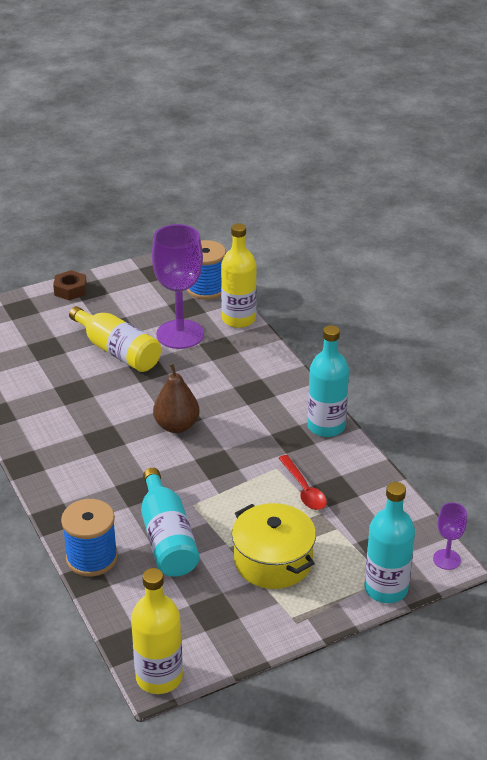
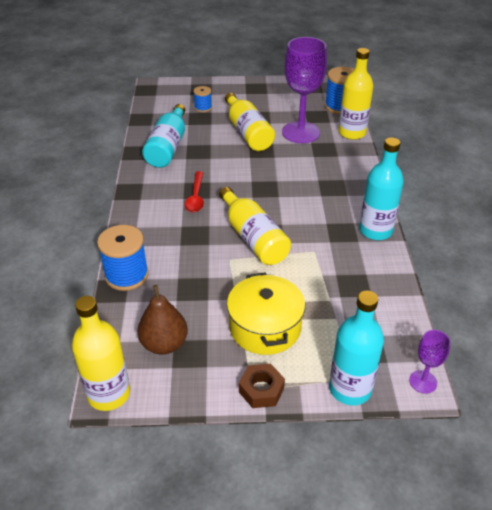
camera: 25 degrees right, 5 degrees up
brown nut [53,270,87,300] -> brown nut moved to [239,364,285,408]
turquoise bottle [141,468,200,577] -> turquoise bottle moved to [142,104,185,168]
brown pear [153,363,200,433] -> brown pear moved to [137,285,188,355]
red spoon [279,455,327,510] -> red spoon moved to [185,171,204,212]
none -> blue spool [193,86,212,112]
none -> yellow bottle [219,187,291,265]

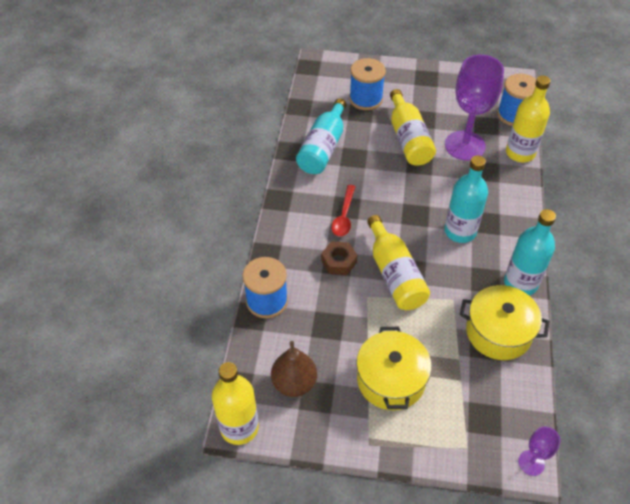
camera: 10 degrees right, 10 degrees up
blue spool [193,86,212,112] -> blue spool [349,58,386,110], size x1.81
brown nut [239,364,285,408] -> brown nut moved to [321,241,358,275]
turquoise bottle [329,291,384,406] -> turquoise bottle moved to [444,155,488,243]
none -> yellow pot [459,285,550,360]

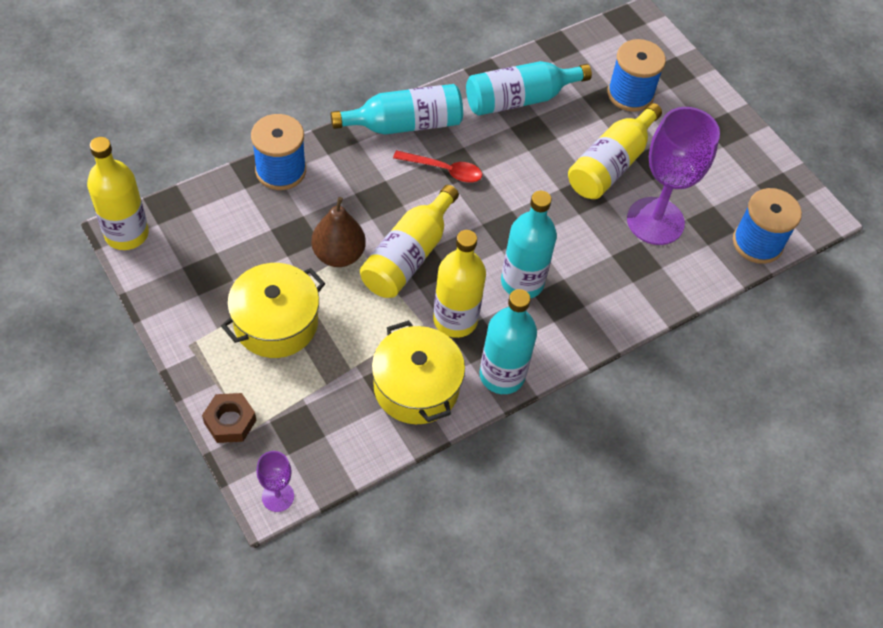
camera: 45 degrees right, 5 degrees up
brown pear [271,341,317,397] -> brown pear moved to [312,197,366,267]
brown nut [321,241,358,275] -> brown nut moved to [202,393,256,443]
red spoon [331,185,356,236] -> red spoon turned 135 degrees counterclockwise [393,150,482,183]
yellow bottle [506,76,551,162] -> yellow bottle moved to [433,230,486,338]
none -> turquoise bottle [331,84,463,135]

